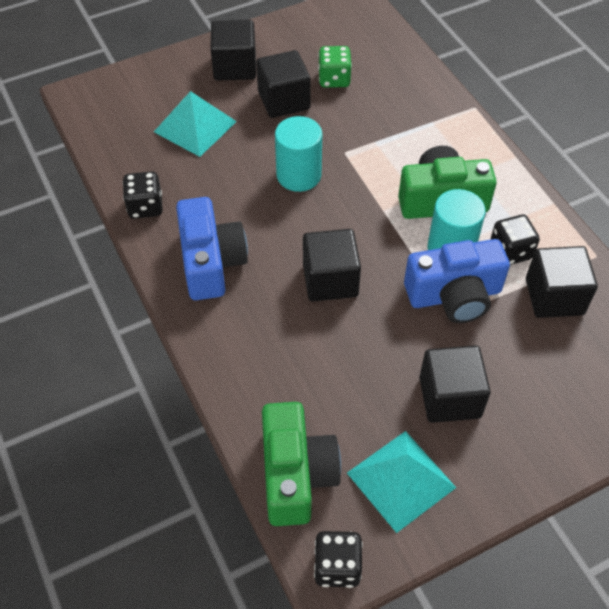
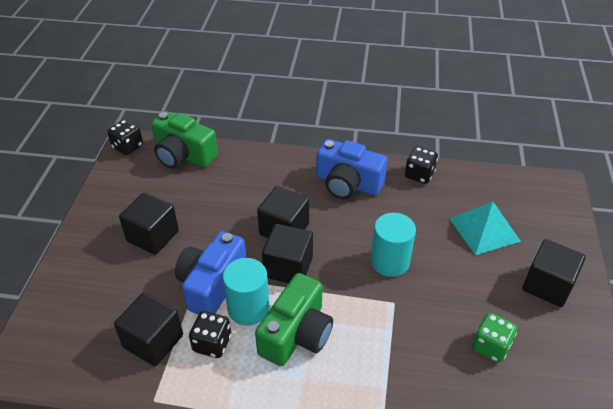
camera: 125 degrees right, 10 degrees down
black cube [256,50,311,118] -> black cube moved to [262,224,313,283]
turquoise pyramid [347,431,456,533] -> none

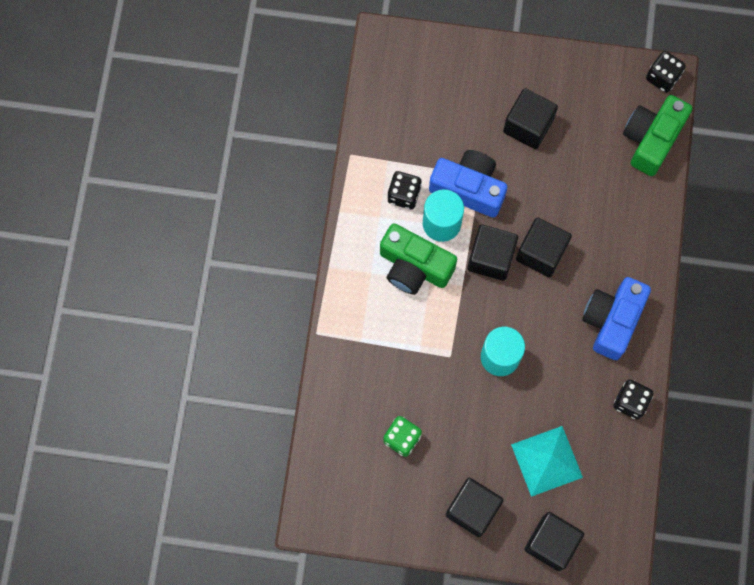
camera: 90 degrees right, 30 degrees up
black cube [114,292,183,366] -> black cube moved to [524,512,584,571]

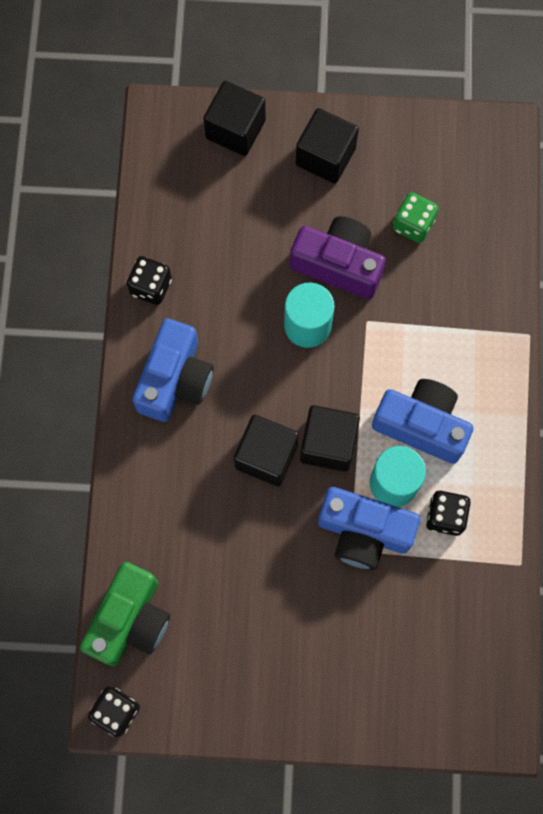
camera: 175 degrees right, 0 degrees up
green camera [380,223,457,295] -> blue camera [372,379,473,464]
black cube [503,88,558,149] -> none
turquoise pyramid [511,426,583,497] -> none
none -> purple camera [290,216,386,299]

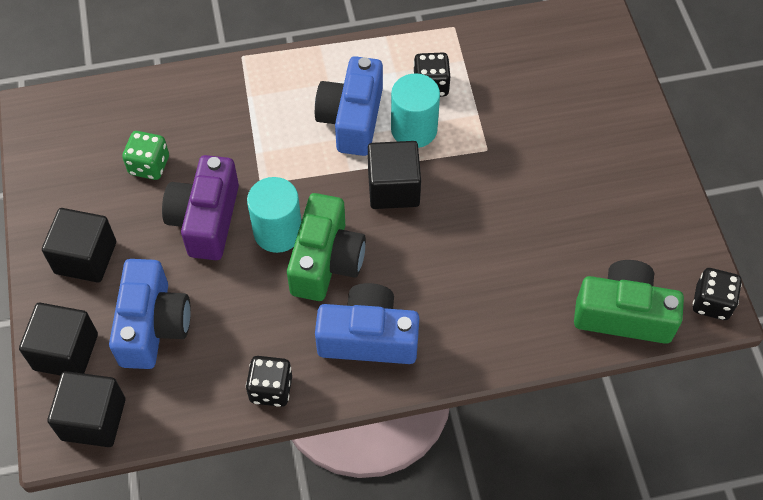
camera: 105 degrees left, 15 degrees down
black cube [234,415,299,486] -> black cube moved to [48,371,125,447]
blue camera [318,487,420,570] -> blue camera moved to [109,259,191,369]
none -> green camera [287,193,366,301]

